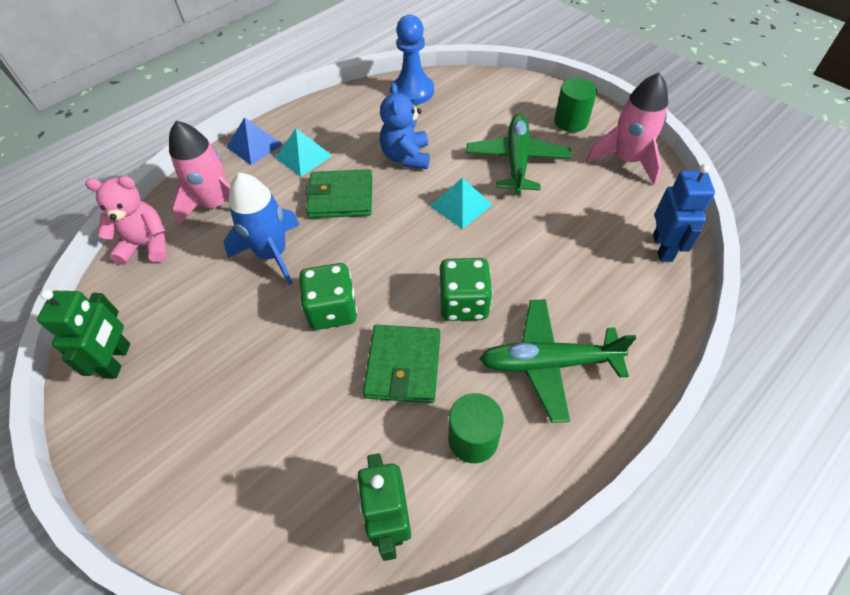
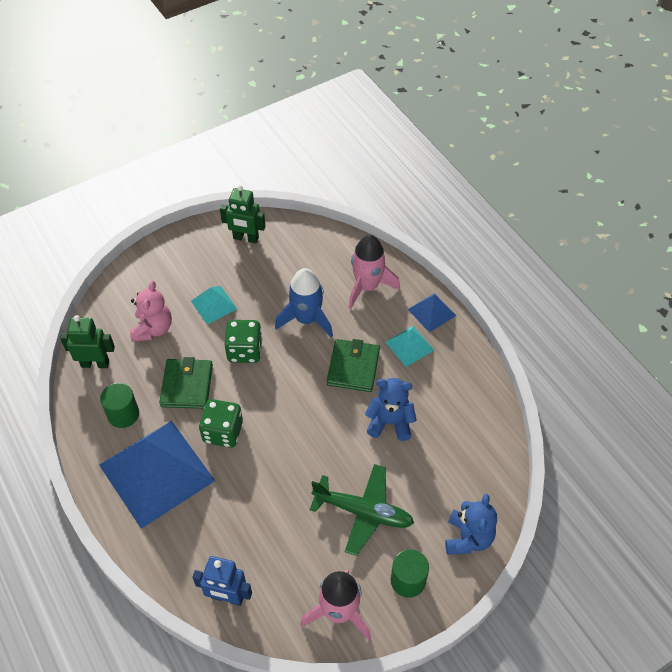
camera: 100 degrees right, 0 degrees up
pink teddy bear [85,176,167,265] -> pink teddy bear moved to [130,281,172,342]
green wallet [363,325,440,403] -> green wallet turned 75 degrees clockwise [159,357,213,409]
blue pawn [393,15,434,105] -> none
turquoise pyramid [430,177,492,229] -> turquoise pyramid moved to [191,286,237,325]
green plane [479,299,636,423] -> blue pyramid [99,421,215,529]
none -> blue teddy bear [445,494,497,555]

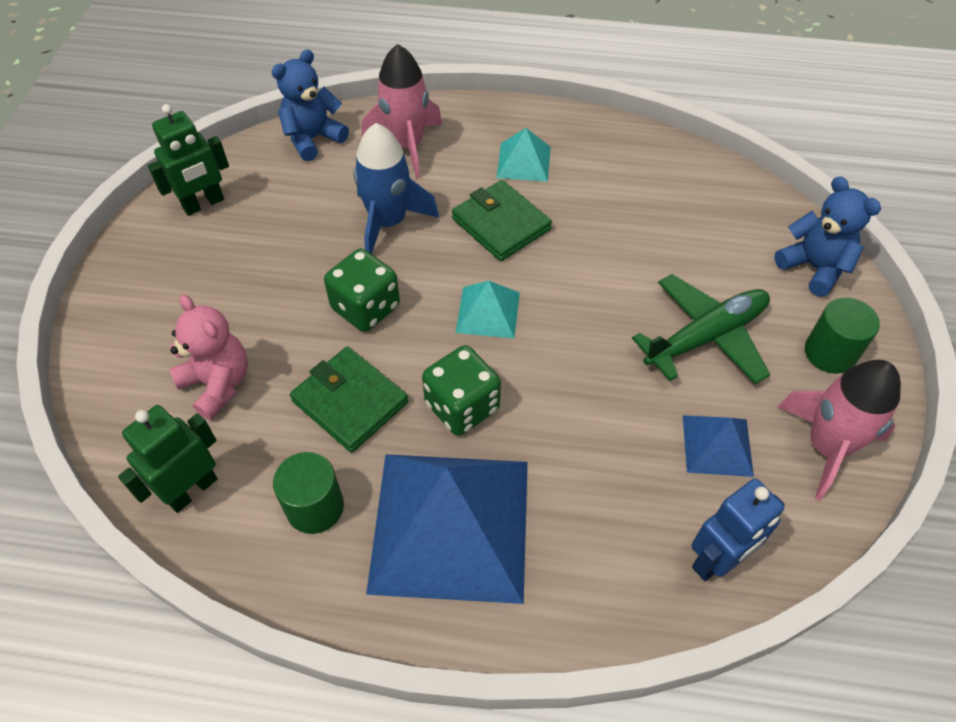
camera: 50 degrees left, 0 degrees up
turquoise pyramid [191,286,237,325] -> turquoise pyramid moved to [456,281,520,339]
blue teddy bear [365,378,417,441] -> blue teddy bear moved to [272,49,349,161]
blue pyramid [408,293,456,332] -> blue pyramid moved to [683,415,754,477]

